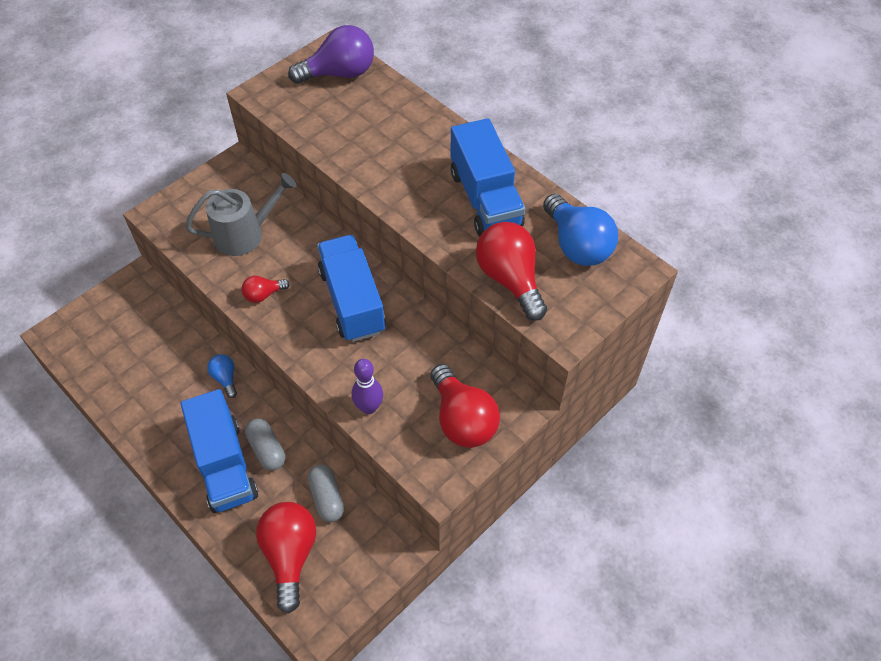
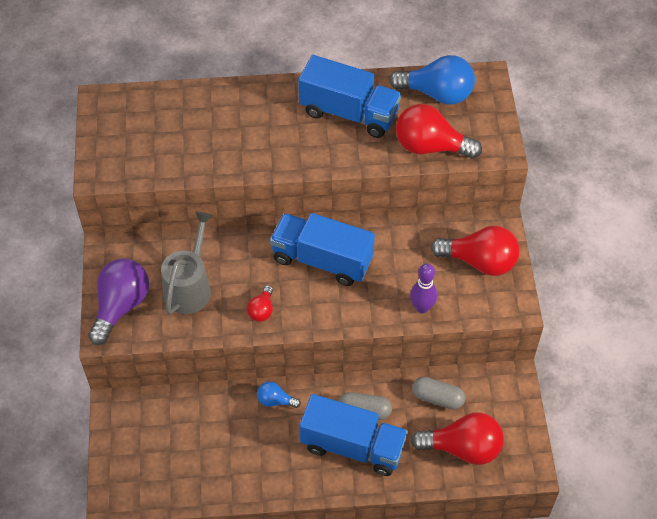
camera: 50 degrees left, 0 degrees up
red light bulb [256,502,316,614] -> red light bulb turned 150 degrees clockwise [411,412,504,465]
purple light bulb [288,25,374,84] -> purple light bulb moved to [88,258,149,345]

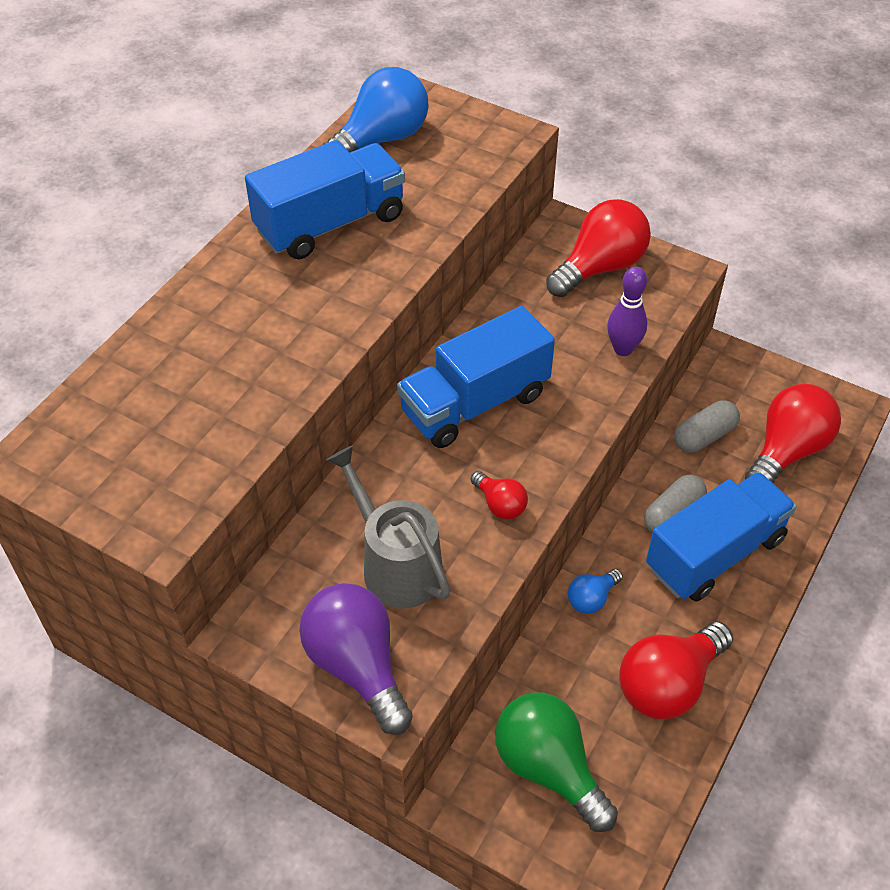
camera: 55 degrees left, 5 degrees down
red light bulb [396,104,482,159] -> red light bulb moved to [619,621,733,720]
none -> green light bulb [495,692,618,832]

